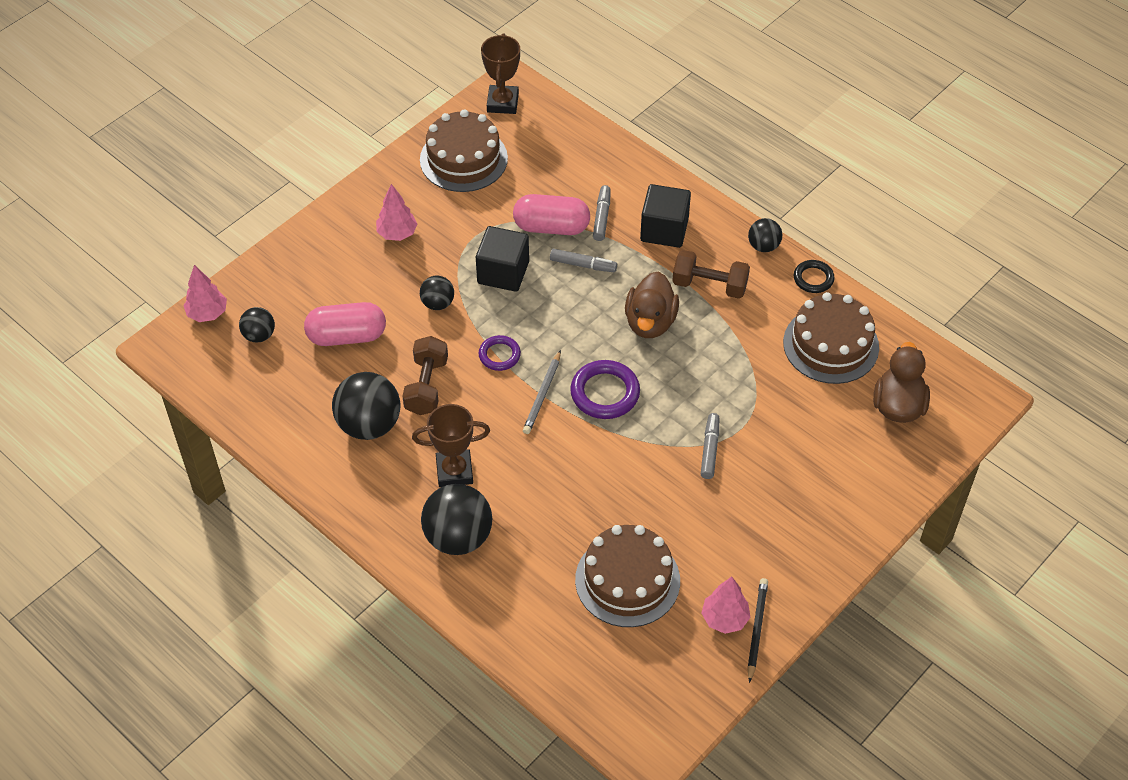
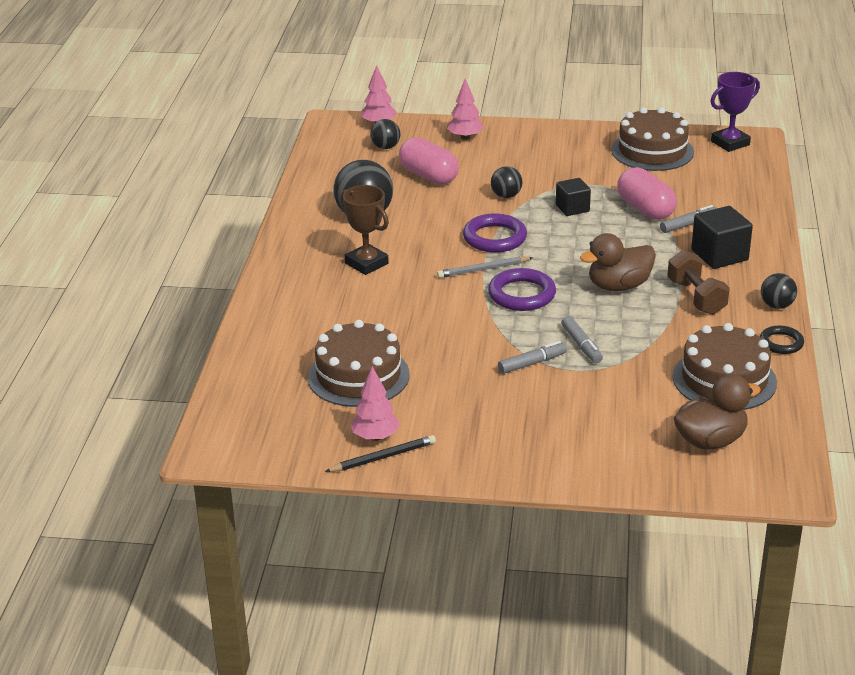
camera: 55 degrees right, 20 degrees down
pink tree [376,184,417,241] -> pink tree moved to [447,78,484,140]
brown dumbbell [402,336,448,415] -> none
black ball [421,484,492,555] -> none
black cube [476,226,529,292] -> black cube [556,178,591,216], size x0.65
purple ring [478,335,521,371] -> purple ring [463,213,527,252], size x1.62
brown trophy [481,33,520,114] -> purple trophy [710,72,760,152]
grey marker [550,249,617,272] -> grey marker moved to [561,316,603,363]

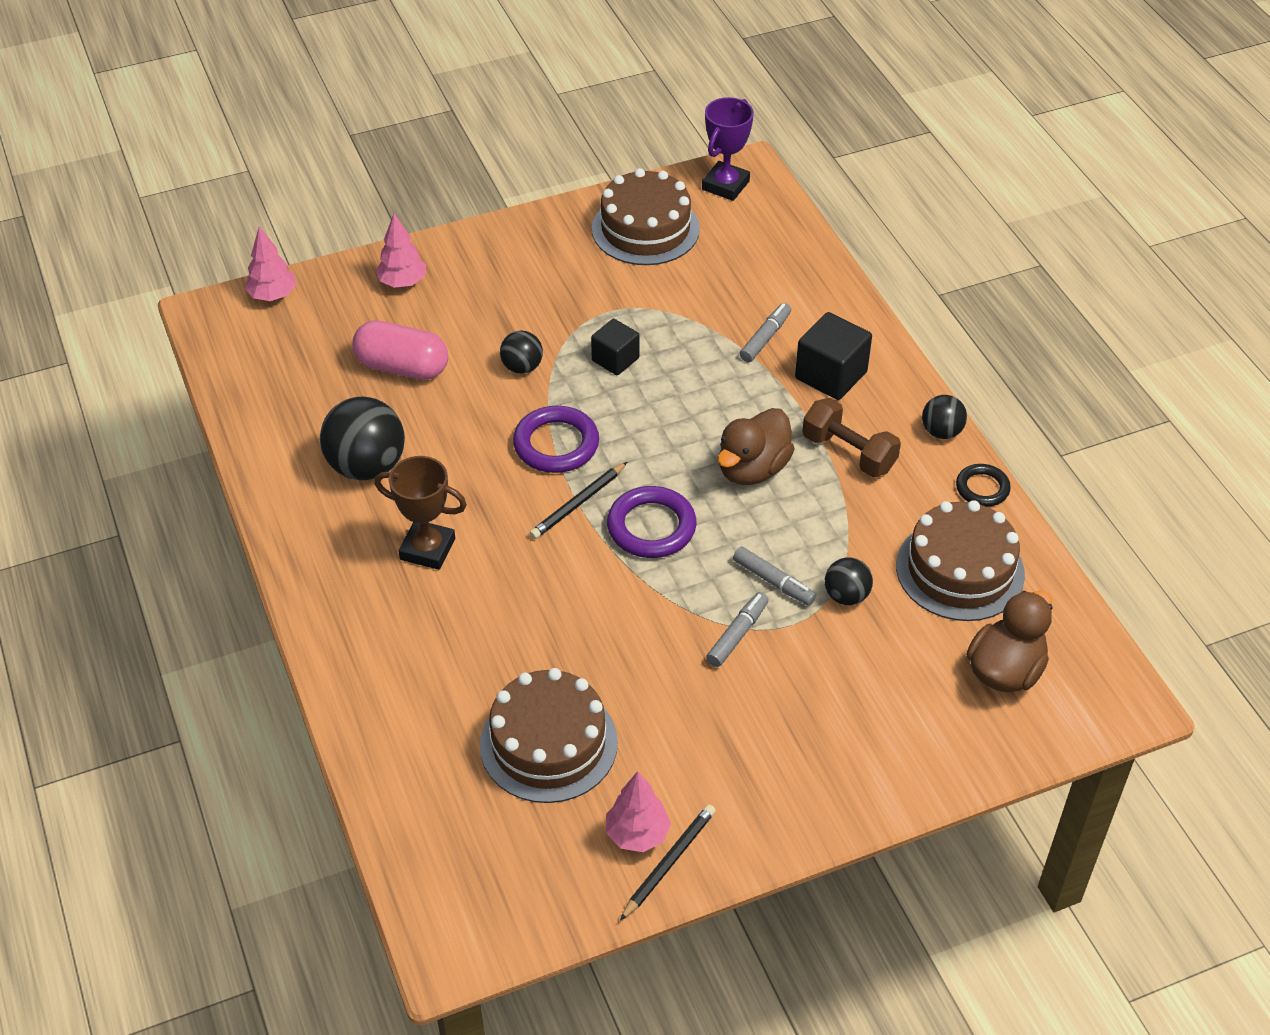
camera: 30 degrees left, 15 degrees up
black ball [370,119,400,149] -> black ball moved to [825,557,873,605]
grey pencil [437,256,533,278] -> black pencil [530,462,627,539]
pink capsule [617,167,677,220] -> none

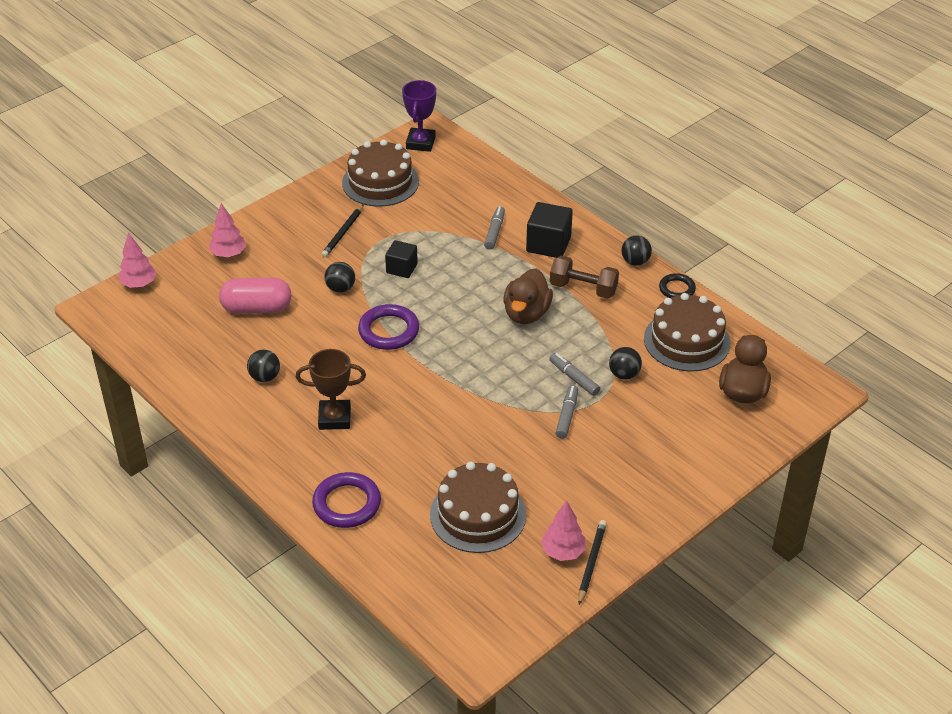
camera: 20 degrees left, 5 degrees down
black ball [320,397,405,481] -> black ball [247,350,280,382], size x0.54
black pencil [530,462,627,539] -> black pencil moved to [321,204,364,258]
purple ring [607,486,697,558] -> purple ring moved to [312,472,381,528]
grey marker [733,546,816,606] -> grey marker turned 150 degrees counterclockwise [549,353,600,396]

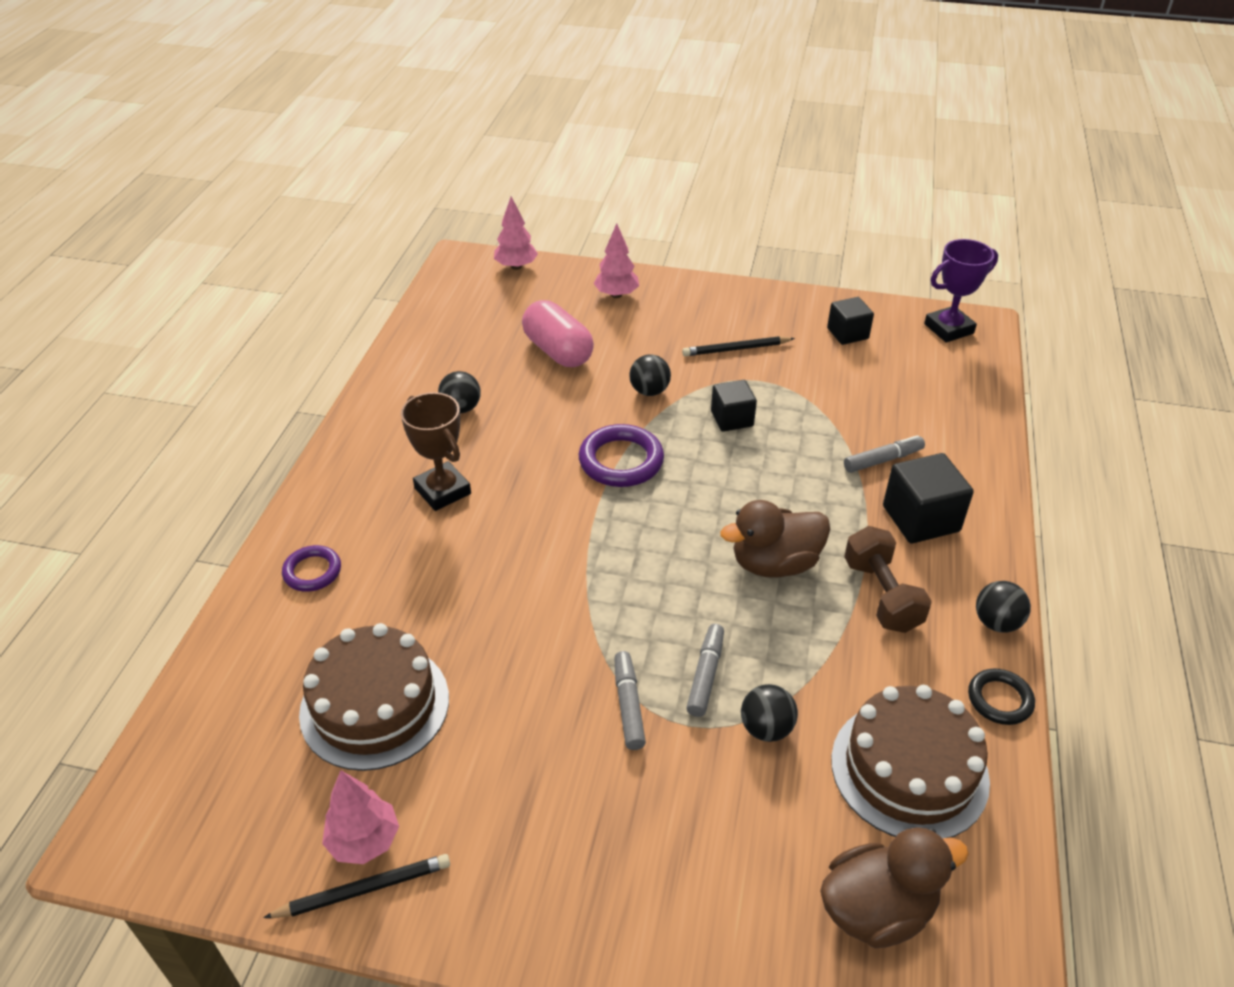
camera: 55 degrees right, 0 degrees up
purple ring [312,472,381,528] -> purple ring [282,545,341,592], size x0.62
brown cake [342,139,419,207] -> black cube [827,297,874,345]
grey marker [556,385,578,439] -> grey marker turned 75 degrees counterclockwise [614,651,646,750]

